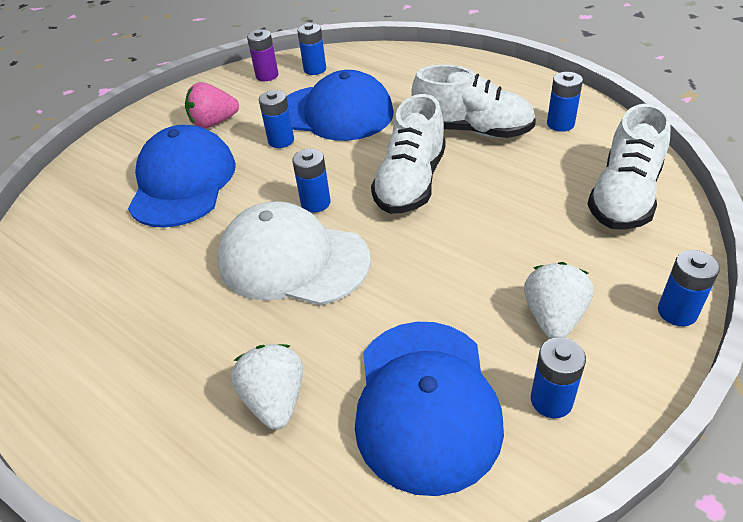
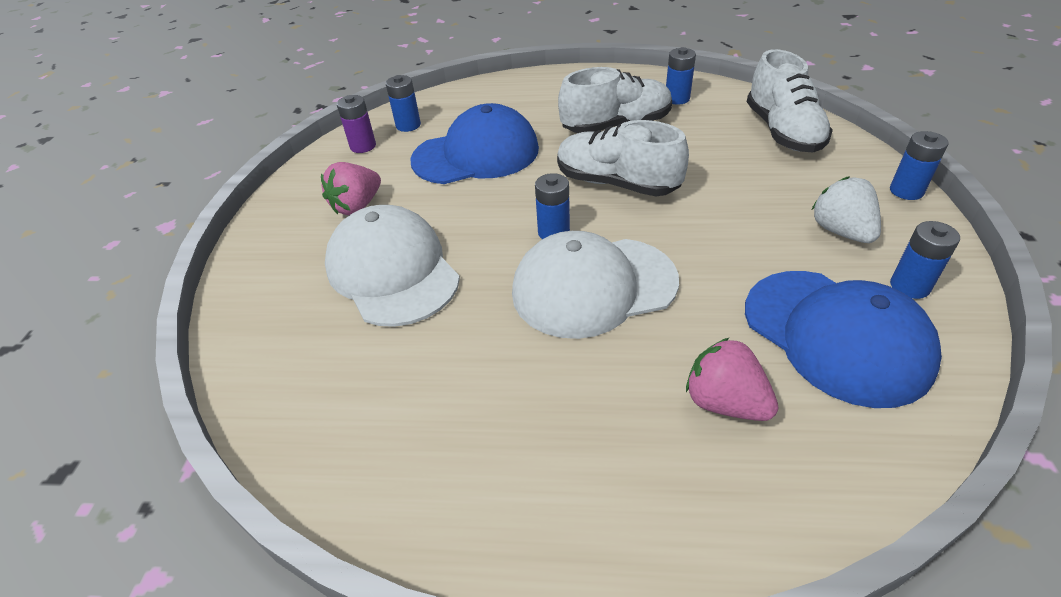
camera: 35 degrees left, 0 degrees up
blue cap [128,125,236,228] -> white cap [325,205,460,327]
white strawberry [231,344,303,430] -> pink strawberry [686,337,779,421]
blue battery [259,90,294,148] -> none
white shoe [371,94,446,214] -> white shoe turned 135 degrees clockwise [557,120,689,196]

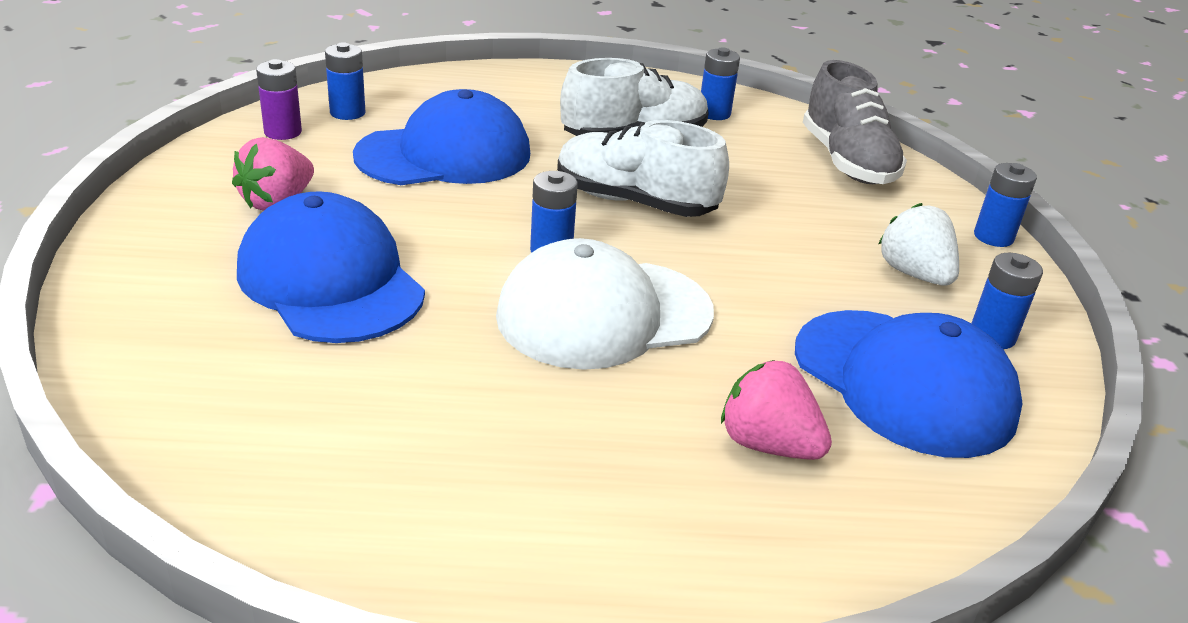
camera: 10 degrees left, 10 degrees down
white cap [325,205,460,327] -> blue cap [237,191,425,343]
white shoe [747,49,833,153] -> grey shoe [803,60,907,184]

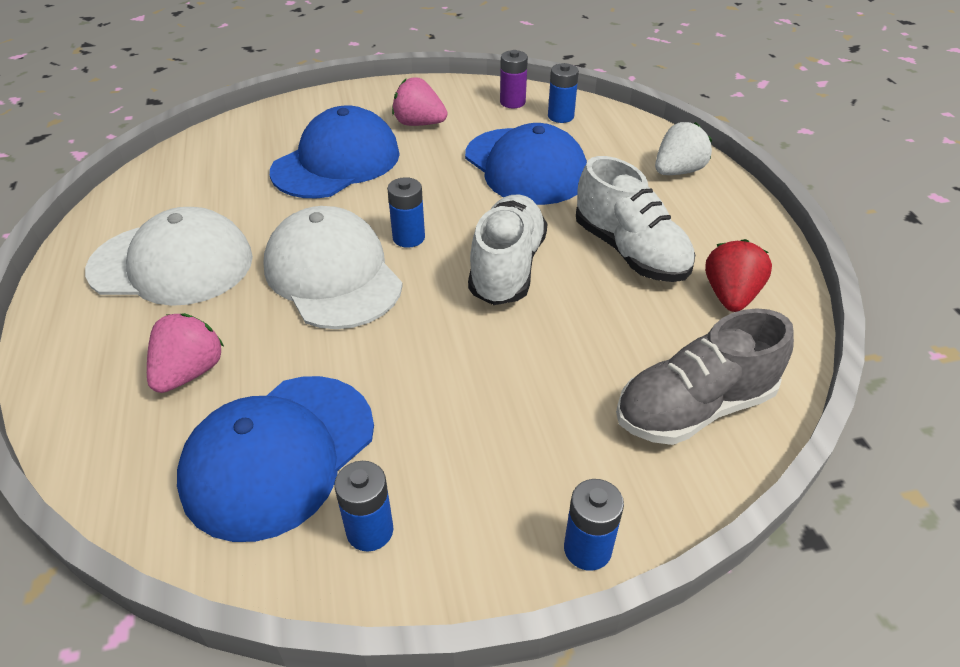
camera: 80 degrees right, 10 degrees up
blue battery [701,47,740,120] -> red strawberry [705,239,772,312]
white strawberry [878,203,959,286] -> white strawberry moved to [655,122,712,175]
none -> white cap [85,207,253,306]

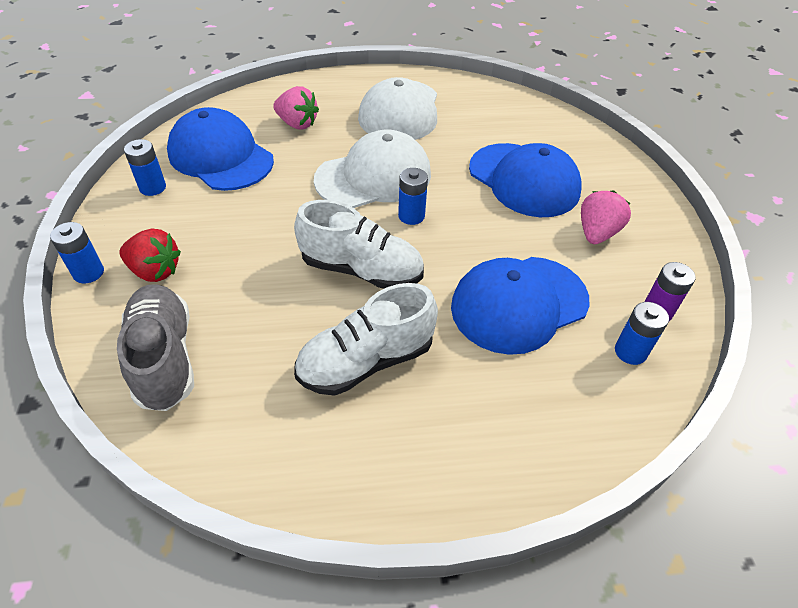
camera: 95 degrees right, 5 degrees up
white strawberry [655,122,712,175] -> none
red strawberry [705,239,772,312] -> red strawberry moved to [119,228,181,282]

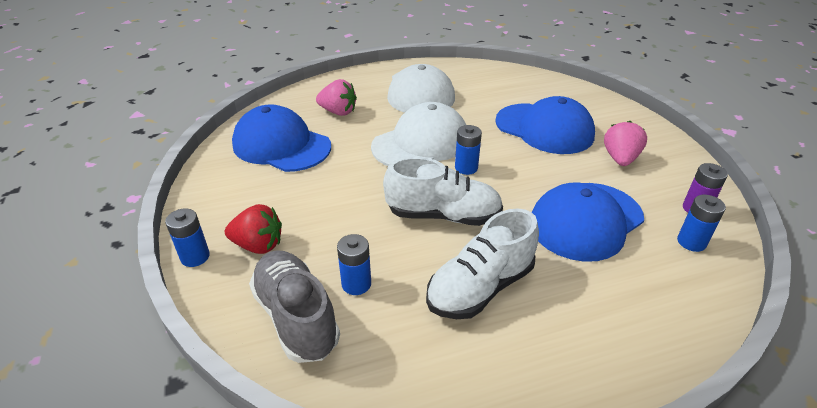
camera: 10 degrees left, 10 degrees down
blue battery [124,139,166,196] -> blue battery moved to [337,234,371,295]

